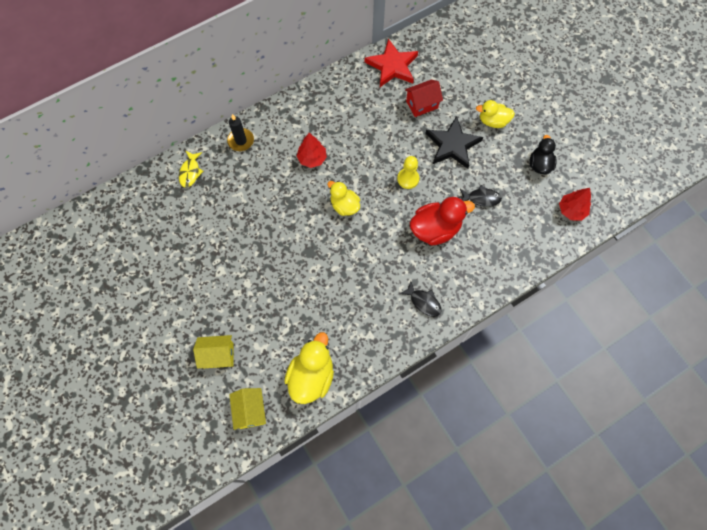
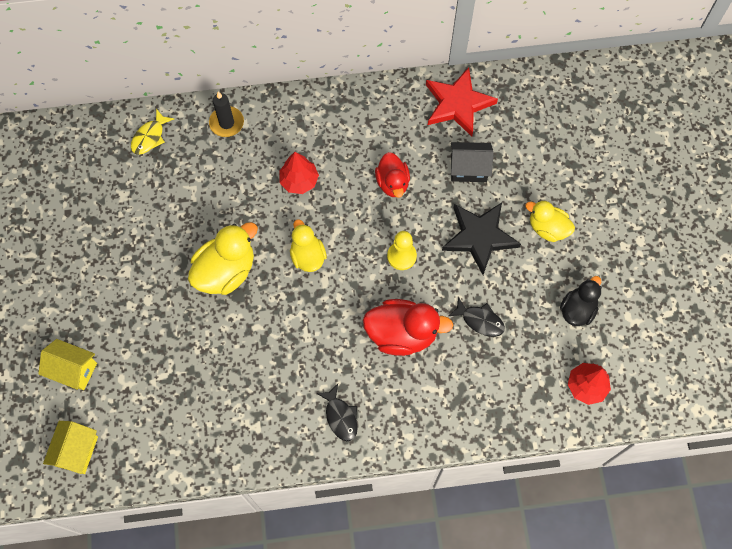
camera: 25 degrees right, 0 degrees up
yellow duck [284,332,334,404] -> yellow duck moved to [188,222,258,295]
red house [405,80,443,117] -> black house [451,142,494,182]
none -> red duck [375,152,410,198]

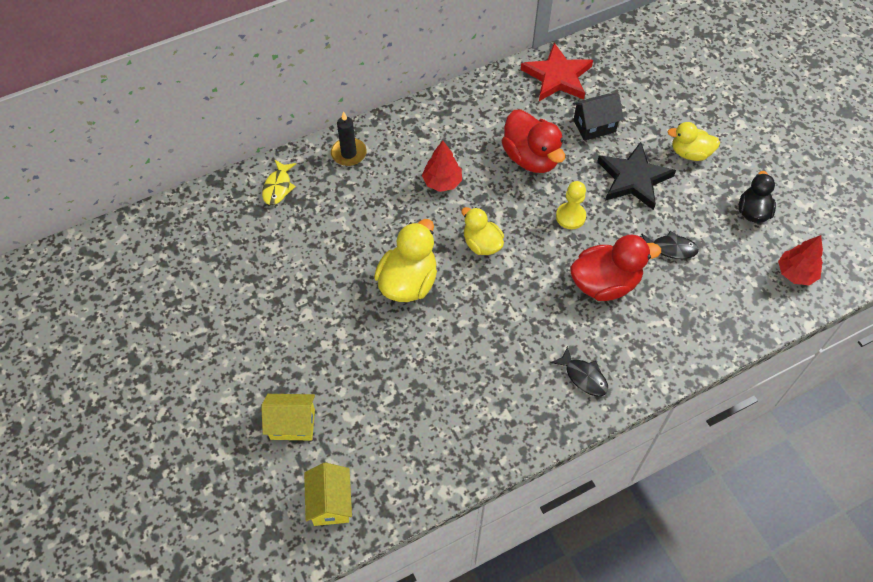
camera: 20 degrees left, 10 degrees down
red duck [375,152,410,198] -> red duck [502,109,565,173], size x1.56

